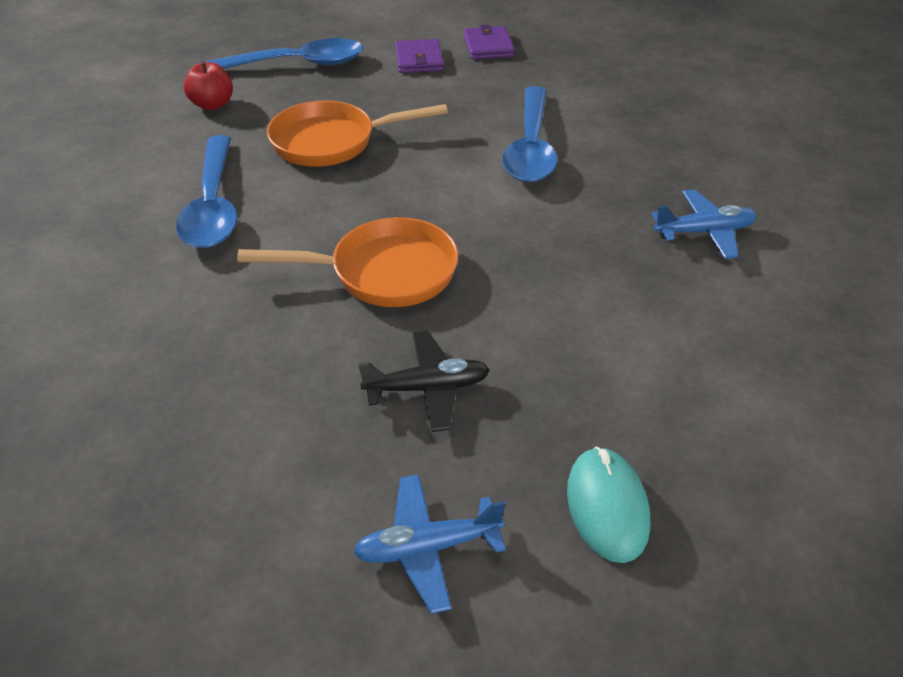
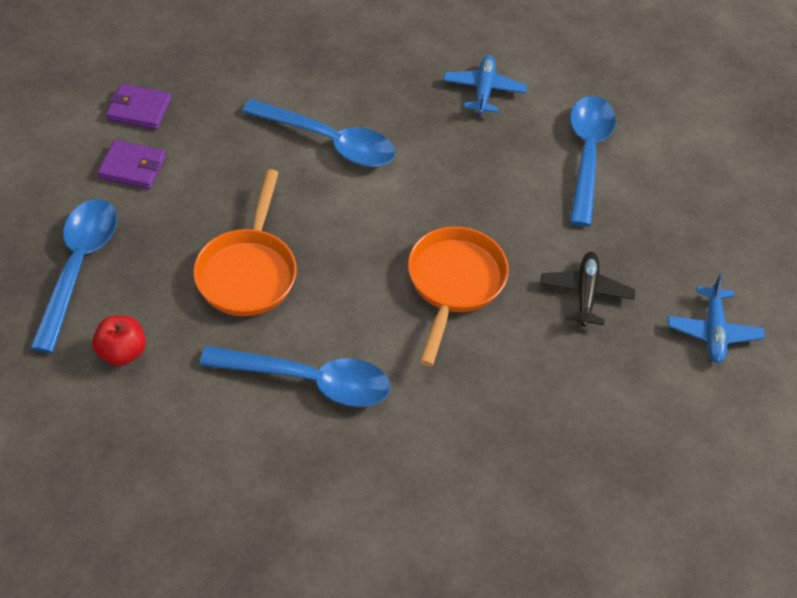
camera: 75 degrees left, 10 degrees up
turquoise mouse [567,447,650,563] -> none
none -> blue spoon [570,96,616,227]

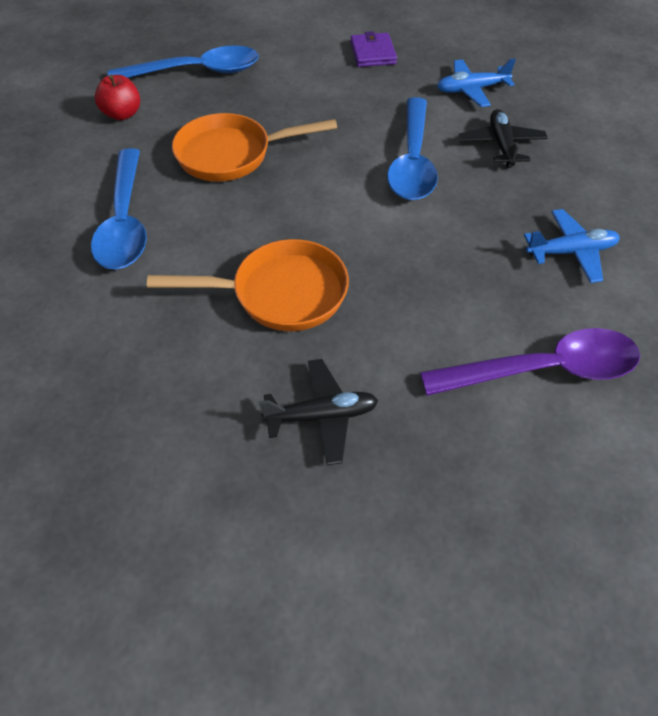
camera: 75 degrees right, 0 degrees up
purple wallet [97,140,166,189] -> none
blue spoon [570,96,616,227] -> purple spoon [420,328,640,396]
blue plane [668,274,765,363] -> blue plane moved to [437,58,516,107]
none -> black plane [459,109,548,168]

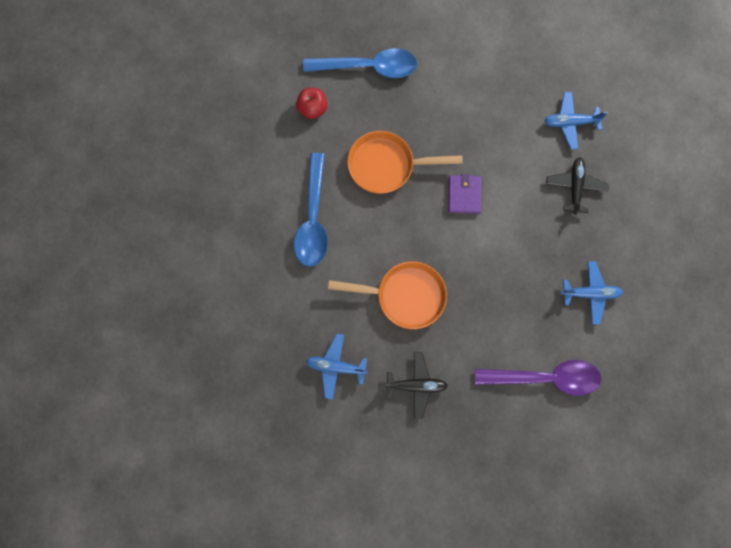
camera: 10 degrees right, 25 degrees up
purple wallet [350,31,397,67] -> purple wallet moved to [448,174,481,214]
blue spoon [387,97,438,200] -> none
none -> blue plane [306,333,368,400]

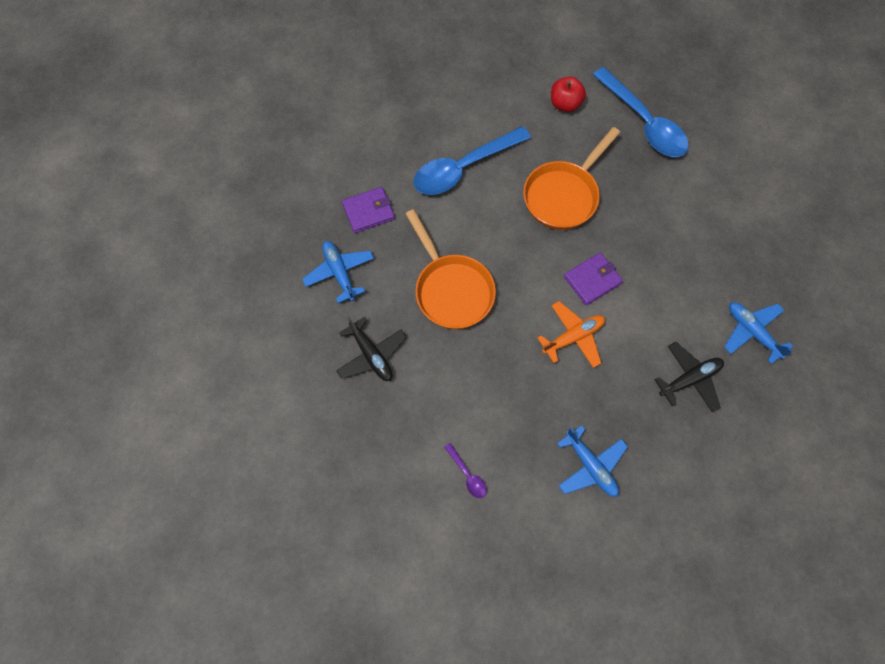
camera: 55 degrees right, 10 degrees down
orange pan [347,131,463,194] -> orange pan turned 105 degrees counterclockwise [523,127,620,230]
purple spoon [475,360,601,396] -> purple spoon [444,443,487,498], size x0.41
none -> purple wallet [342,187,395,233]
none -> orange plane [538,301,605,368]

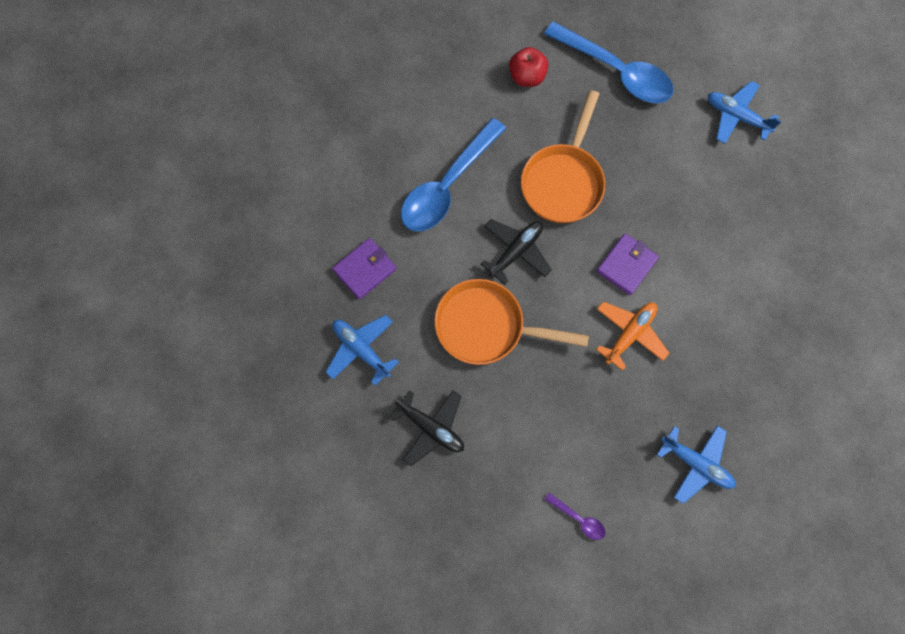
camera: 20 degrees left, 5 degrees up
orange pan [405,209,496,329] -> orange pan turned 150 degrees clockwise [434,279,589,365]
black plane [654,342,724,413] -> black plane moved to [481,219,552,285]
blue plane [724,302,793,364] -> blue plane moved to [708,81,782,144]

